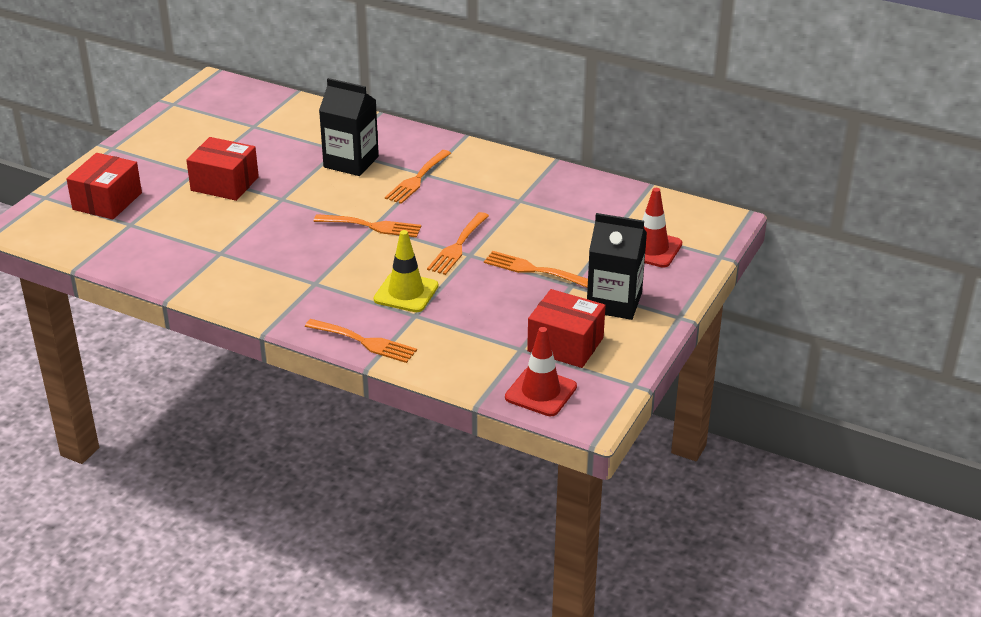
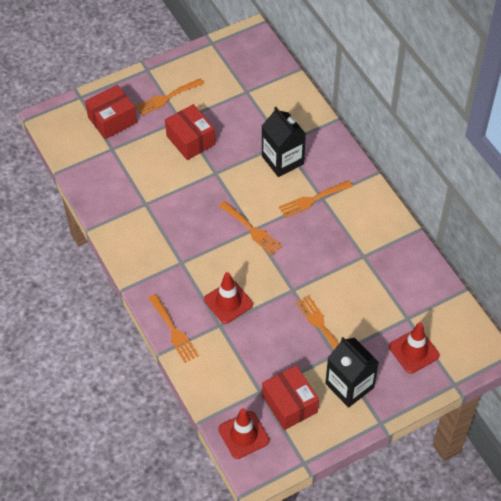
camera: 35 degrees right, 20 degrees up
yellow traffic cone [374,230,438,312] -> red traffic cone [204,272,253,324]
orange fork [427,212,489,275] -> orange fork moved to [135,78,204,116]

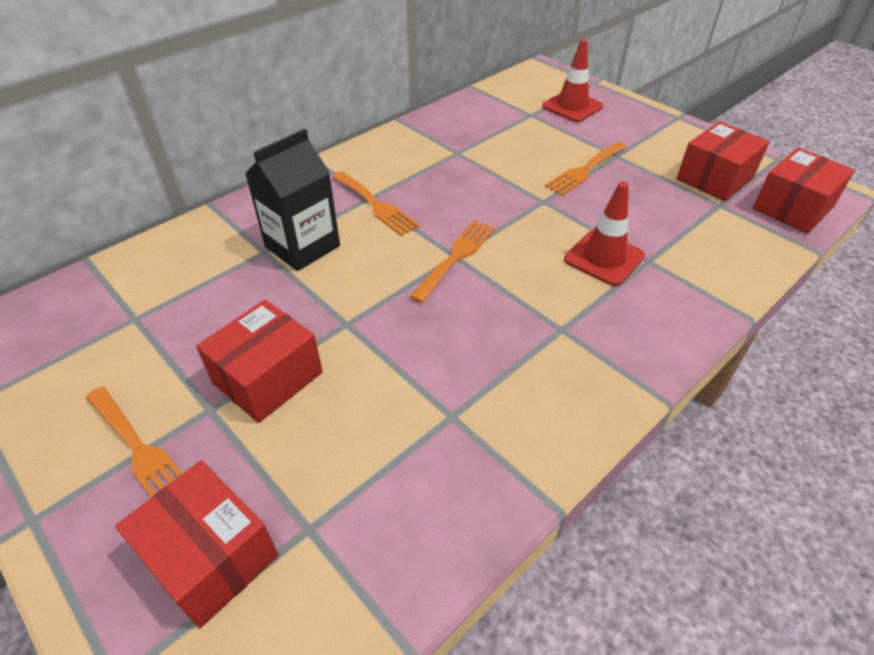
camera: 105 degrees left, 10 degrees down
orange fork [148,294,199,363] -> none
red traffic cone [218,408,269,459] -> red box [753,148,855,234]
black carton [325,337,379,408] -> none

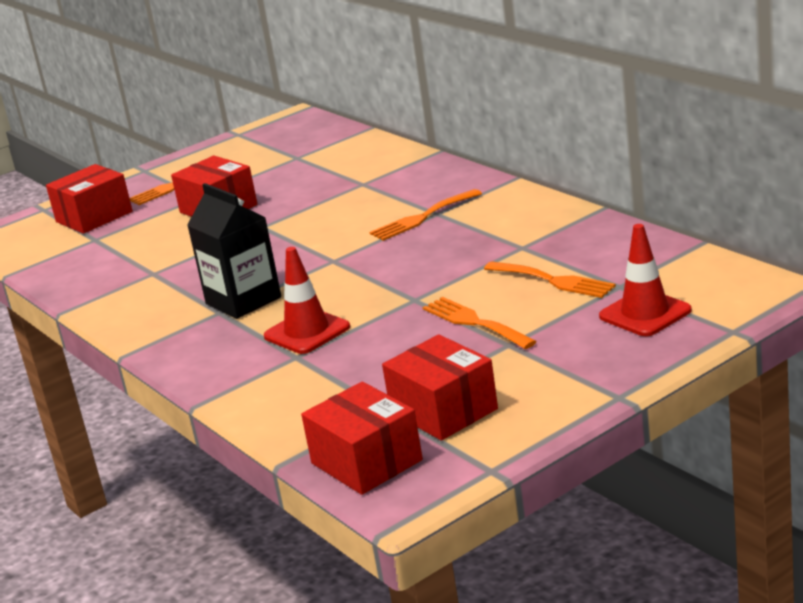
camera: 100 degrees right, 20 degrees down
black carton [245,129,340,271] -> black carton moved to [187,183,281,319]
orange fork [409,220,495,303] -> orange fork moved to [484,261,616,298]

